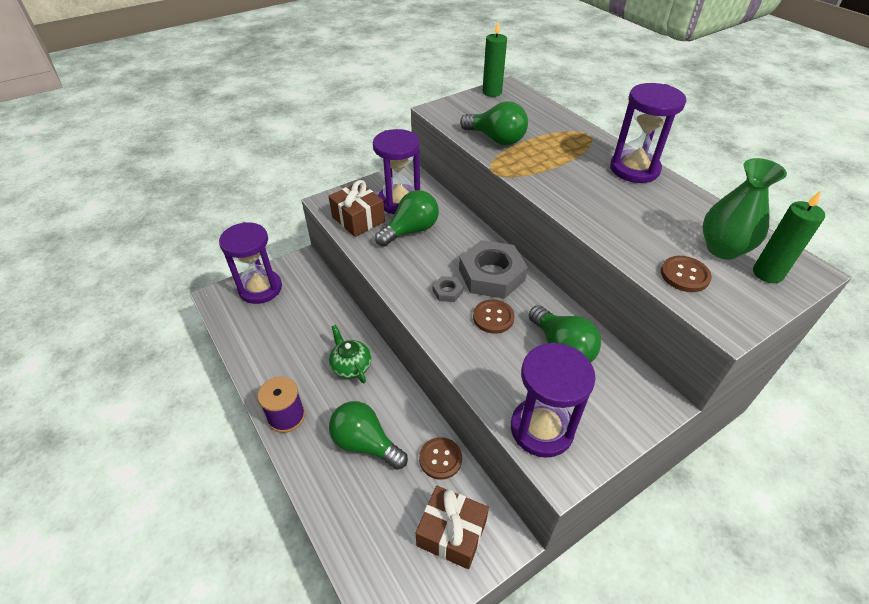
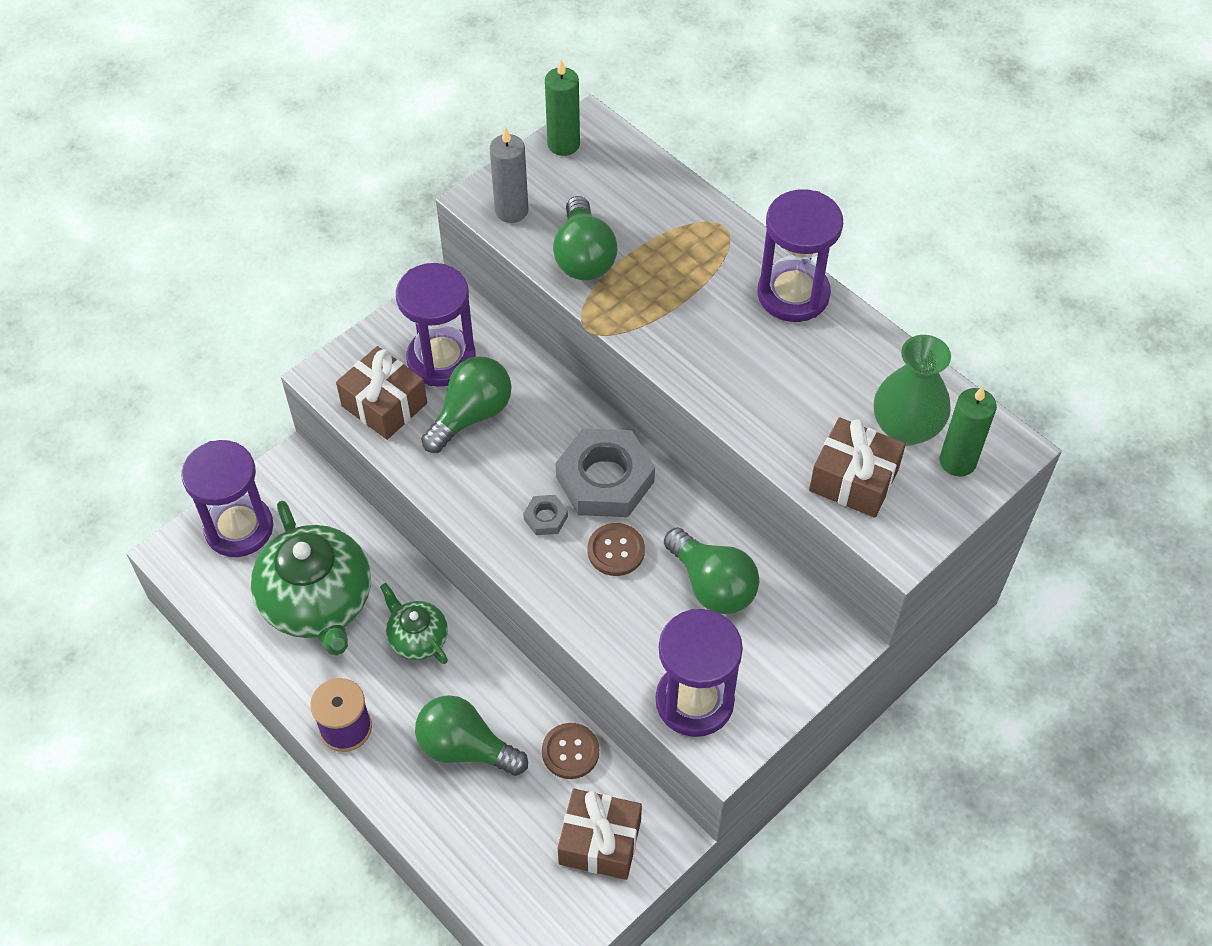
camera: 10 degrees left, 10 degrees up
green light bulb [460,101,528,145] -> green light bulb turned 60 degrees clockwise [553,196,617,280]
brown button [661,256,712,292] -> brown gift [809,417,906,518]
none -> green teapot [251,501,371,656]
none -> grey candle [490,127,528,223]

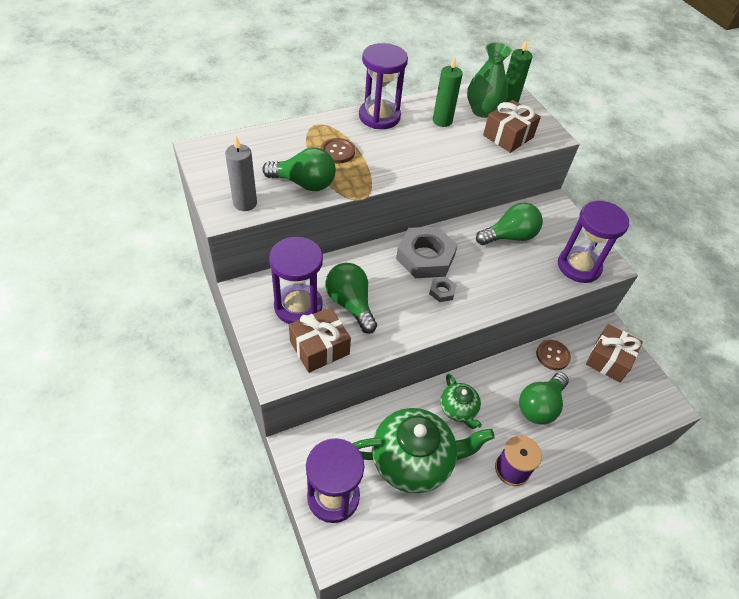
camera: 75 degrees left, 5 degrees down
green teapot [380,583,448,664] -> green teapot turned 90 degrees counterclockwise [440,374,482,429]
green candle [545,60,580,156] -> green candle moved to [433,57,463,127]
brown button [587,523,645,576] -> brown button moved to [321,138,355,163]

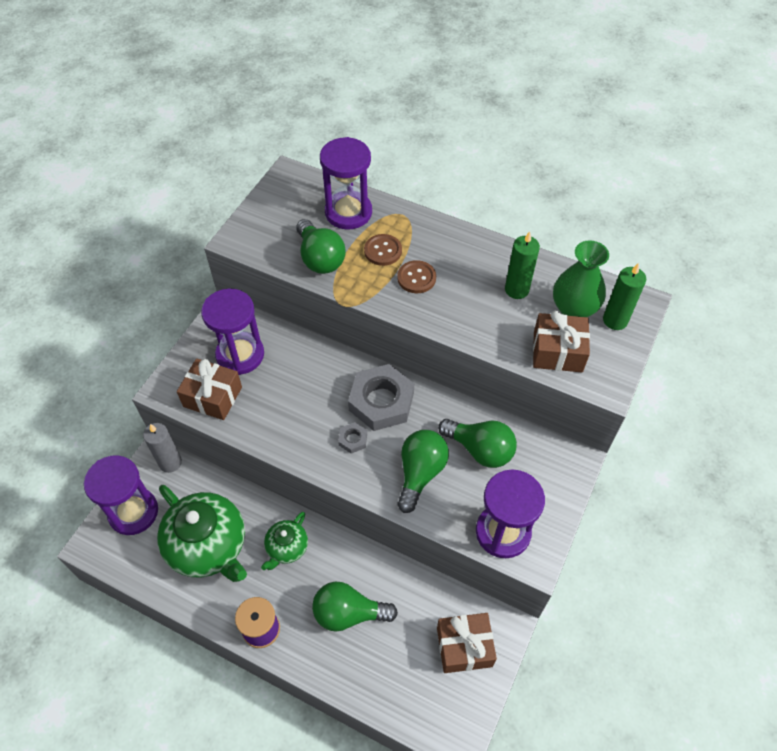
camera: 55 degrees right, 5 degrees up
grey candle [225,136,257,211] -> grey candle moved to [143,423,182,473]
green light bulb [325,263,377,334] -> green light bulb moved to [397,430,449,513]
purple hourglass [359,43,408,129] -> purple hourglass moved to [320,137,372,230]
brown button [536,340,571,370] -> brown button moved to [397,260,436,293]

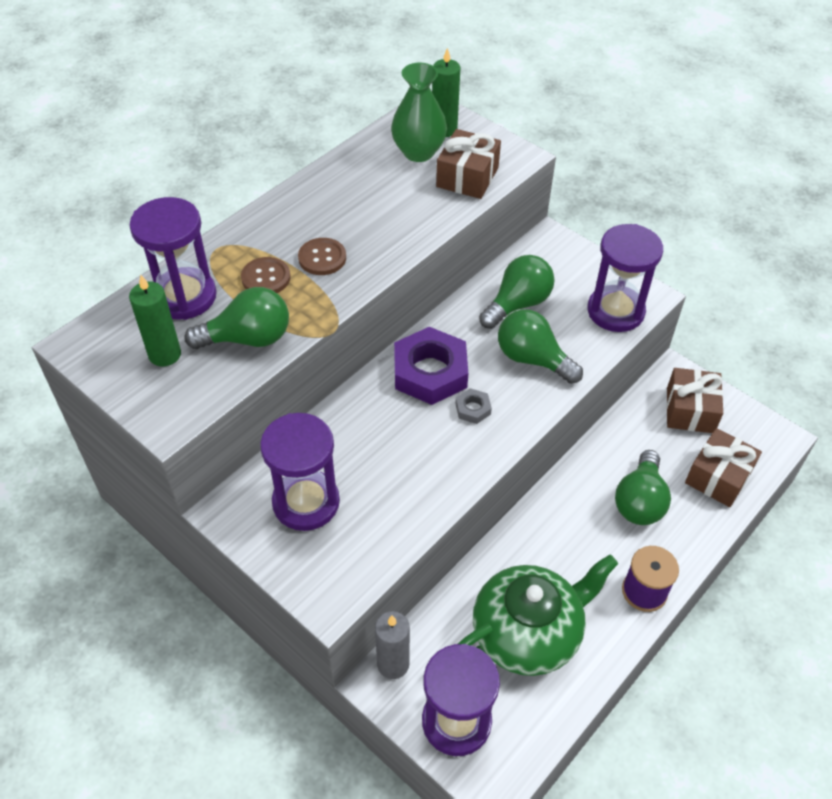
camera: 75 degrees left, 5 degrees down
brown gift [177,358,242,420] -> brown gift moved to [685,428,762,507]
green teapot [261,512,308,570] -> none
grey nut [348,364,414,431] -> purple nut [394,327,468,405]
green candle [505,231,540,299] -> green candle moved to [129,275,181,366]

